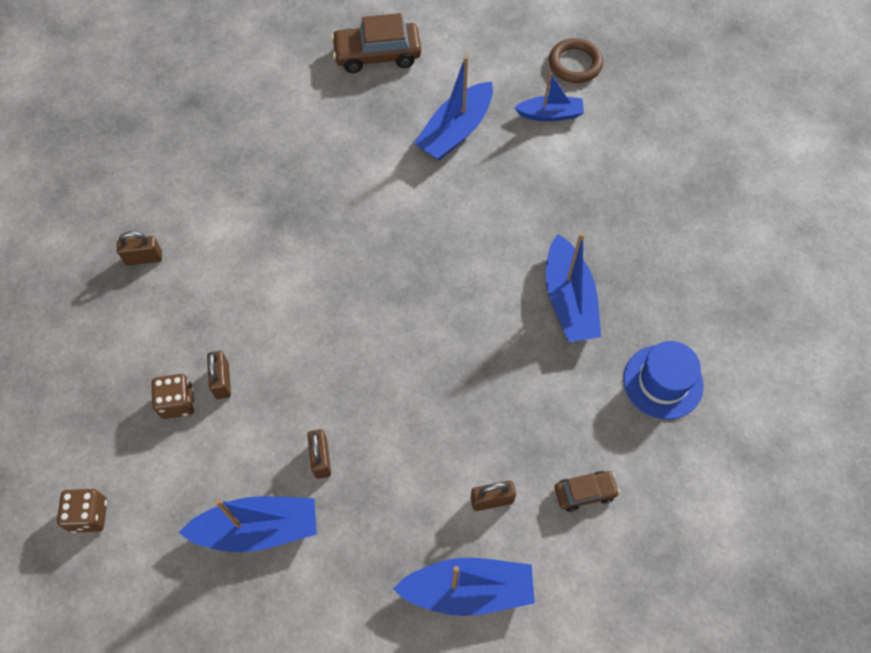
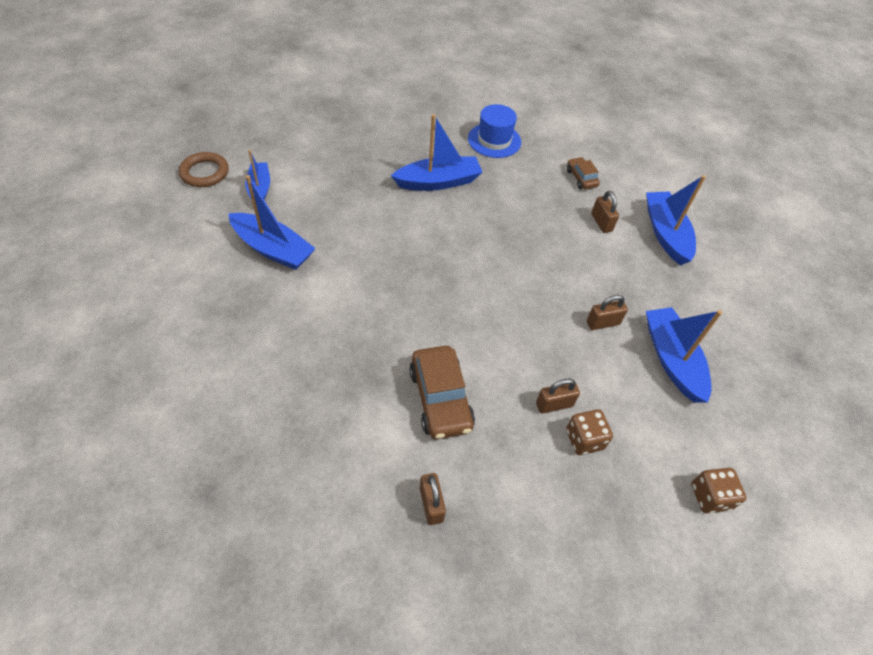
camera: 100 degrees left, 10 degrees down
brown car [331,13,421,73] -> brown car moved to [409,346,475,440]

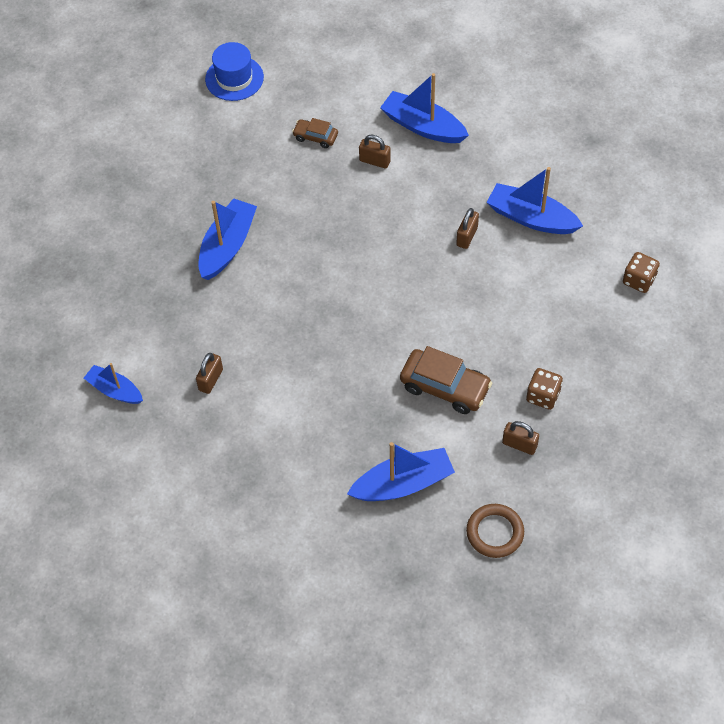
camera: 45 degrees left, 5 degrees up
brown ring [179,152,229,187] -> brown ring moved to [466,504,524,558]
blue boat [228,175,316,270] -> blue boat moved to [347,442,455,501]
blue hat [468,104,521,158] -> blue hat moved to [205,42,264,101]
brown padlock [536,378,580,414] -> brown padlock moved to [196,353,223,394]
brown dice [566,409,613,455] -> brown dice moved to [526,368,563,410]

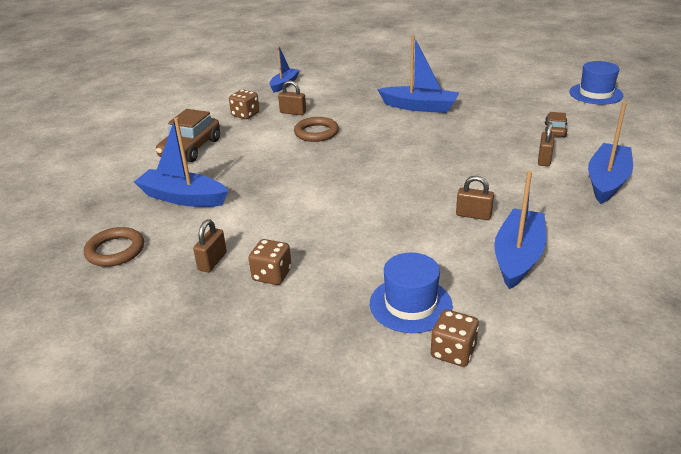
camera: 85 degrees right, 25 degrees down
blue boat [347,442,455,501] -> blue boat turned 135 degrees clockwise [134,117,228,207]
brown car [400,346,492,414] -> brown car moved to [156,109,220,162]
none -> brown dice [229,90,259,119]
none -> brown ring [294,117,339,142]
none -> blue hat [370,253,453,333]

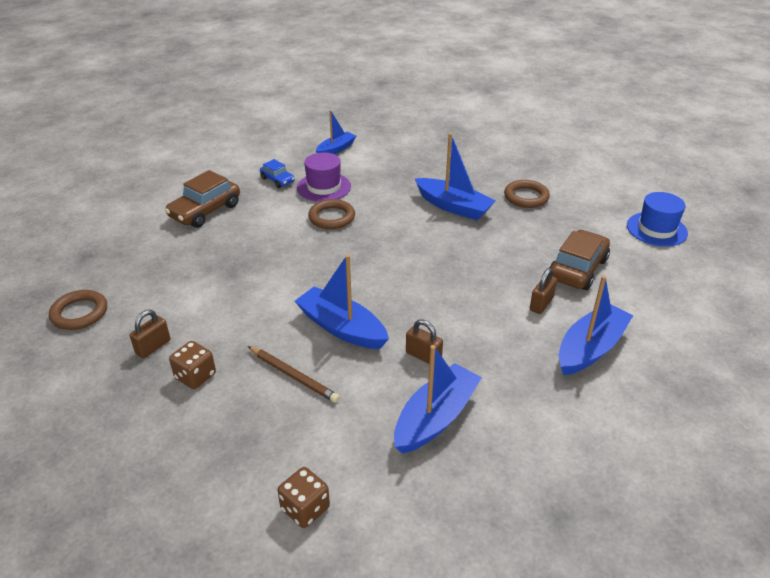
camera: 15 degrees right, 5 degrees up
blue boat [134,117,228,207] -> blue boat moved to [295,254,389,349]
brown dice [229,90,259,119] -> blue car [260,159,295,188]
brown padlock [278,80,306,115] -> purple hat [297,152,351,202]
blue hat [370,253,453,333] -> none
brown car [544,112,568,138] -> brown car [549,230,610,290], size x1.80
none -> brown pencil [248,346,340,403]
none -> brown ring [504,180,550,208]

